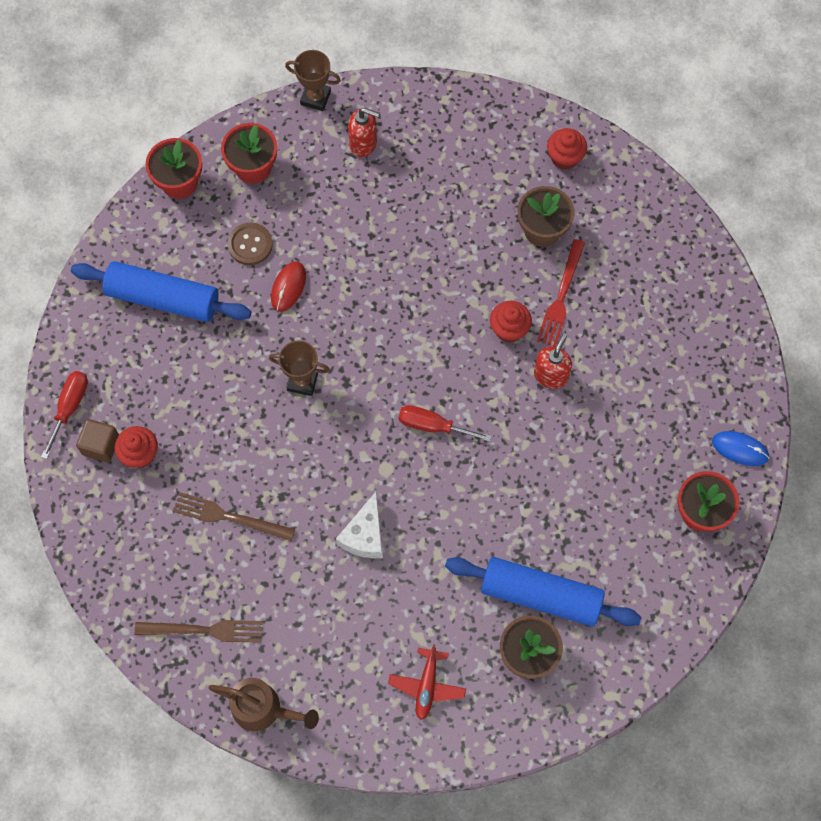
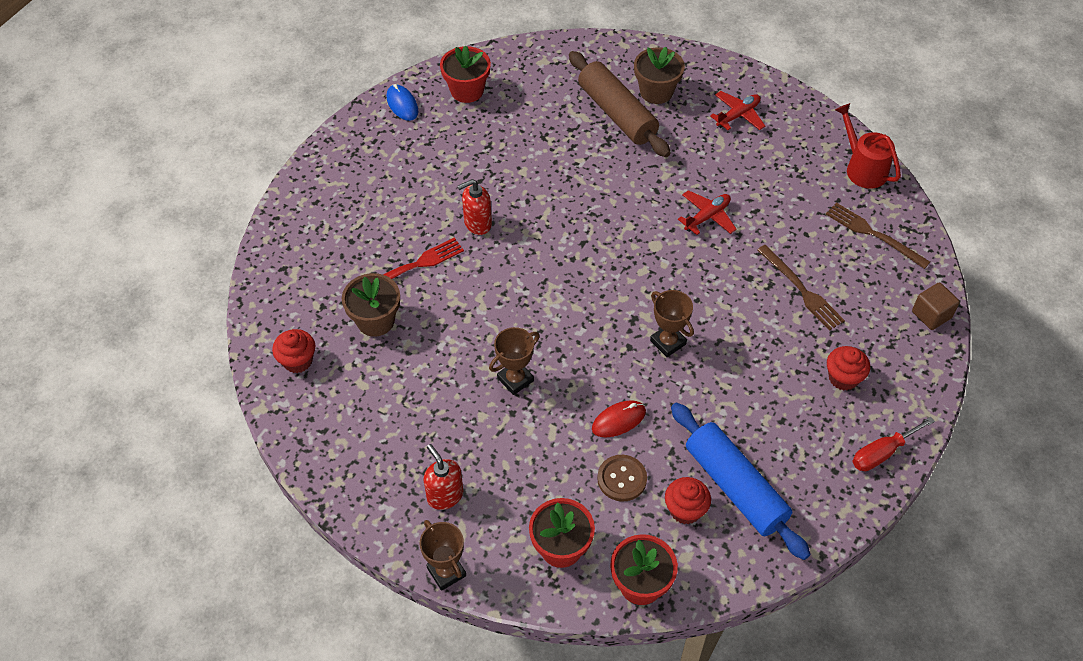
camera: 140 degrees left, 15 degrees down
brown cube [76,419,119,462] -> brown cube moved to [912,283,960,330]
brown watering can [209,678,319,731] -> red watering can [835,103,901,189]
white cheese [336,492,383,558] -> red plane [678,190,737,235]
red screwdriver [399,405,492,442] -> none
blue rolling pin [445,557,641,627] -> brown rolling pin [569,51,671,157]
red cupcake [490,301,532,342] -> red cupcake moved to [665,477,711,524]
none -> brown trophy [489,327,540,395]

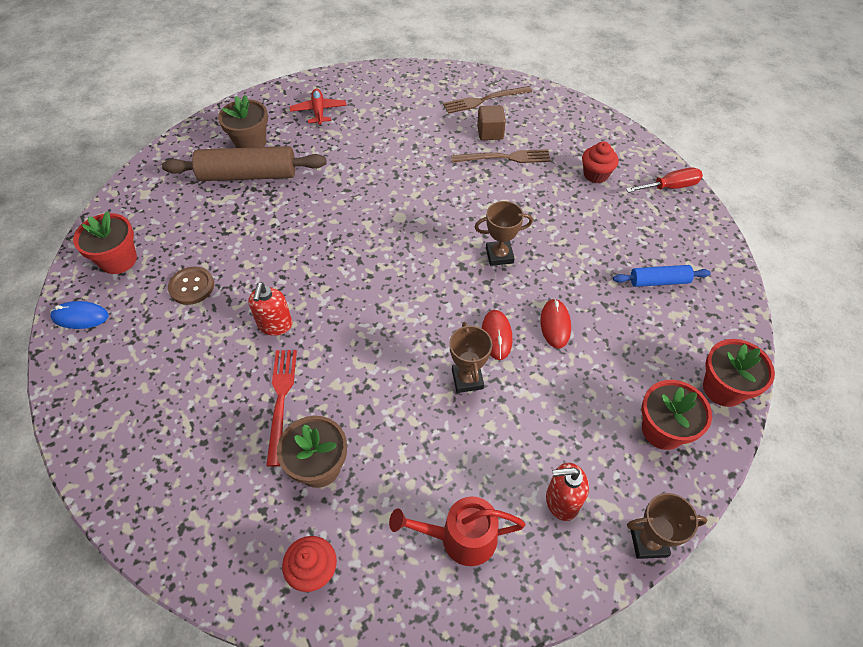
camera: 60 degrees left, 0 degrees up
brown button [597,455,647,501] -> brown button moved to [168,267,214,305]
red cupcake [665,477,711,524] -> none
blue rolling pin [671,403,811,560] -> blue rolling pin [613,265,711,287], size x0.54
red plane [678,190,737,235] -> none
red watering can [835,103,901,189] -> red watering can moved to [389,496,525,566]
red screwdriver [852,417,935,471] -> red screwdriver turned 105 degrees counterclockwise [626,168,703,193]
brown cube [912,283,960,330] -> brown cube moved to [477,105,506,140]
none -> red mouse [482,310,513,360]

